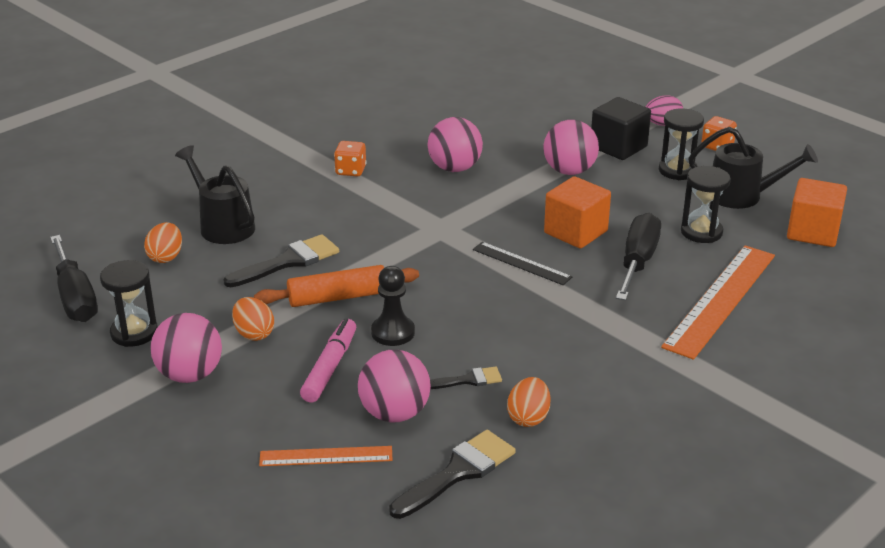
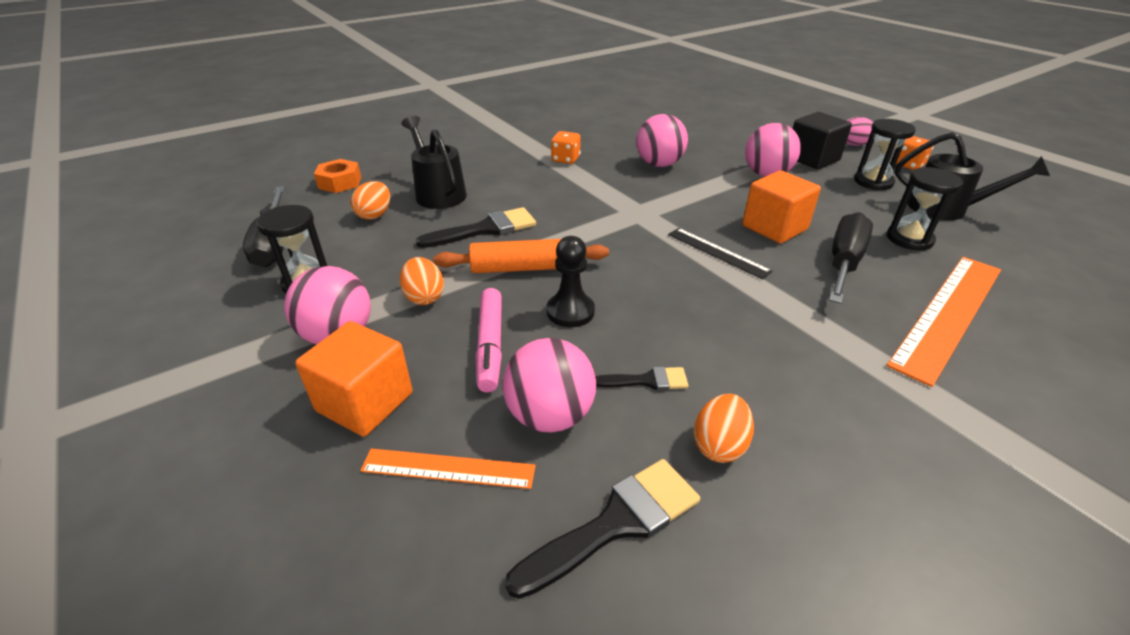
camera: 10 degrees right, 5 degrees up
pink marker [300,318,356,403] -> pink marker turned 150 degrees clockwise [475,288,502,392]
orange cube [787,178,847,247] -> orange cube moved to [295,321,413,437]
none -> orange nut [314,159,361,193]

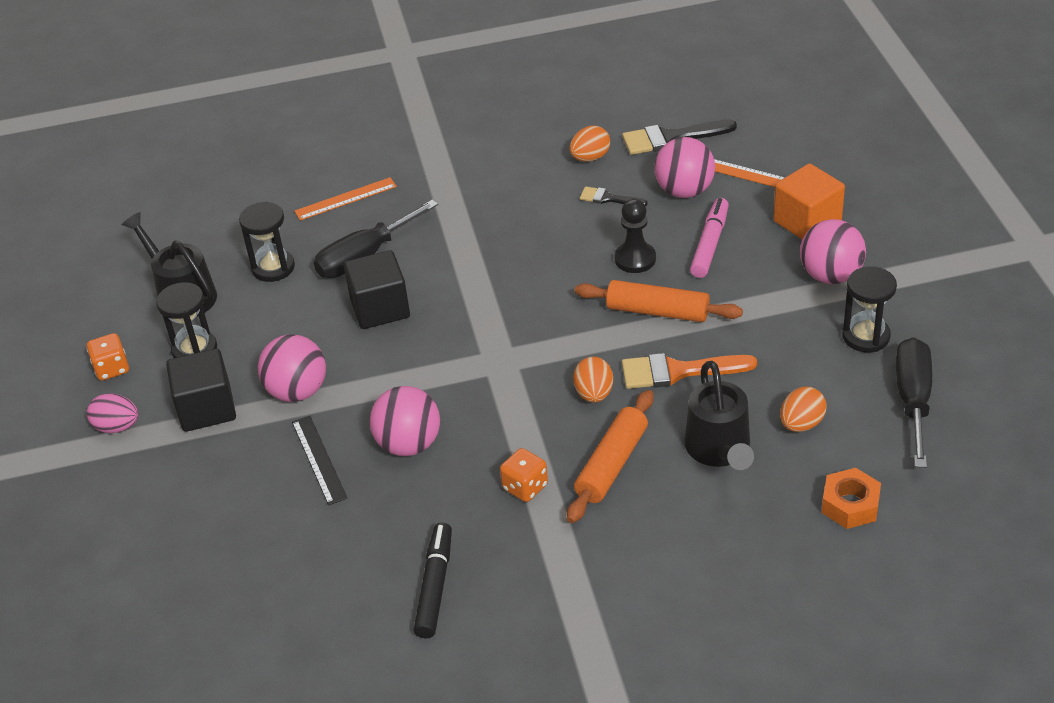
camera: 155 degrees left, 5 degrees up
orange egg [400,257,444,305] -> orange egg moved to [573,357,613,403]
black brush [416,207,536,248] -> orange brush [622,353,757,389]
black ruler [668,228,773,279] -> black ruler moved to [292,416,348,505]
orange cube [742,170,821,244] -> black cube [344,250,410,329]
orange ruler [887,257,1001,387] -> orange ruler [294,177,397,221], size x0.54
none -> black marker [414,522,452,639]
none -> orange rolling pin [567,390,654,523]

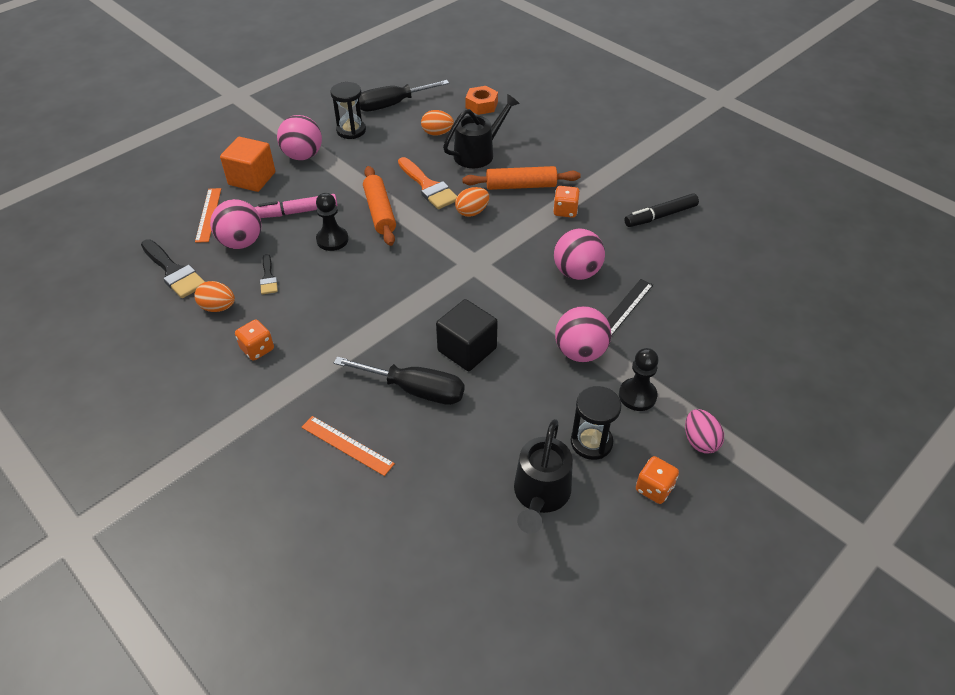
camera: 125 degrees left, 5 degrees up
black cube [166,348,236,432] -> black pawn [619,348,659,411]
black hourglass [239,202,295,282] -> none
none -> orange dice [235,320,274,361]

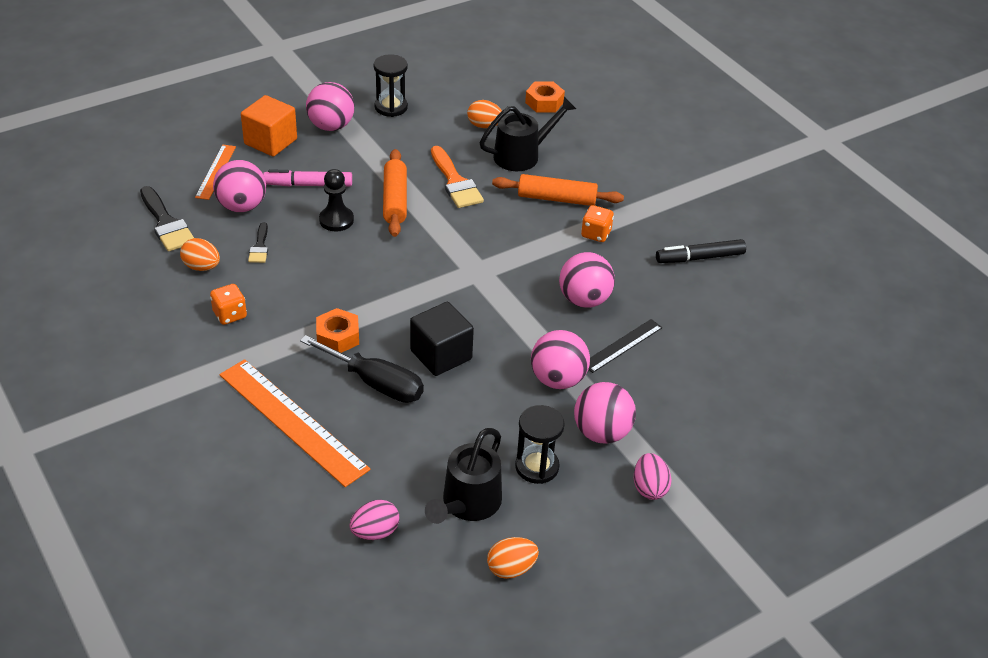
camera: 10 degrees right, 5 degrees down
orange ruler [302,416,395,476] -> orange ruler [220,359,370,487], size x1.86
black screwdriver [359,80,449,111] -> none
orange egg [455,187,489,217] -> orange egg moved to [487,537,539,579]
black pawn [619,348,659,411] -> pink ball [574,382,636,444]
orange dice [636,456,679,504] -> none
none -> orange nut [316,308,359,353]
none -> pink egg [349,500,399,540]

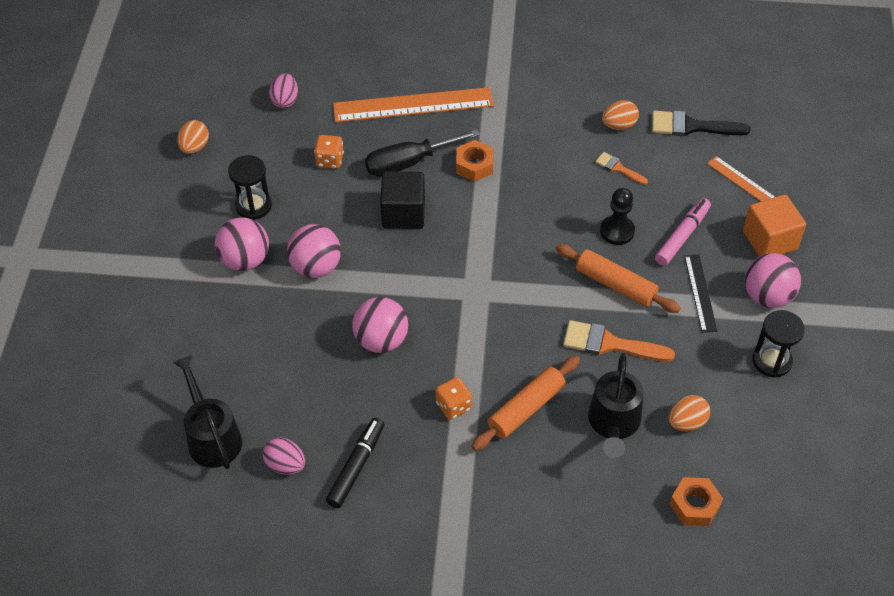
camera: 130 degrees right, 10 degrees up
orange dice [210,284,247,325] -> orange dice moved to [314,135,344,169]
pink ball [213,160,266,212] -> none
black brush [248,222,268,263] -> orange brush [595,152,648,185]
black watering can [425,428,502,524] -> black watering can moved to [173,355,242,469]
black ruler [588,319,662,373] -> black ruler moved to [685,254,717,333]
pink egg [634,453,672,500] -> pink egg moved to [263,438,305,475]

